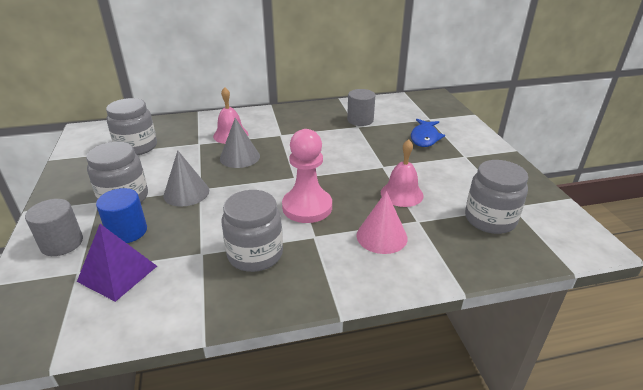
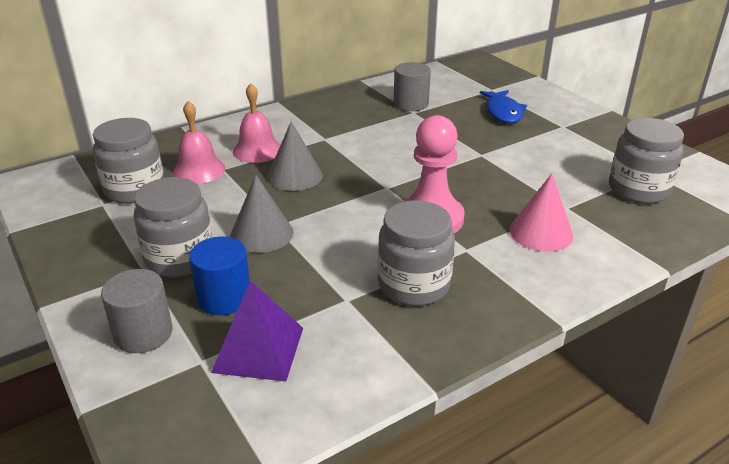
camera: 20 degrees left, 0 degrees up
pink bell [381,139,424,207] -> pink bell moved to [173,101,225,184]

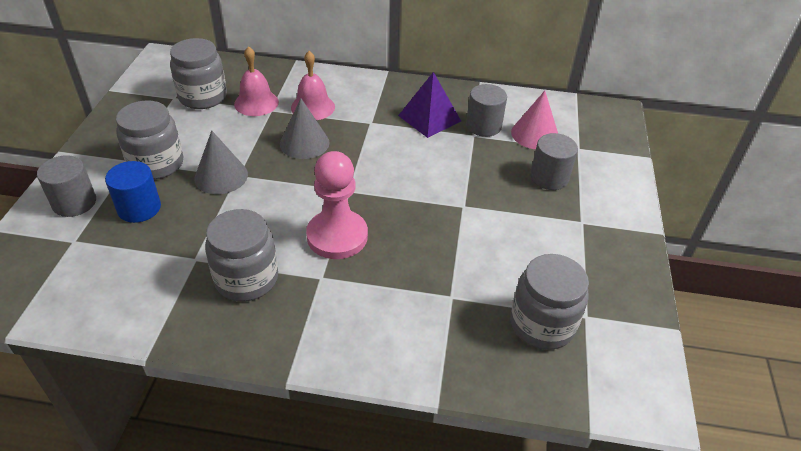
camera: 40 degrees right, 10 degrees up
purple pyramid [211,281,303,382] -> purple pyramid moved to [398,72,461,138]
blue fish [480,90,527,123] -> grey cylinder [530,133,578,190]
pink cone [509,174,573,251] -> pink cone moved to [511,91,558,149]

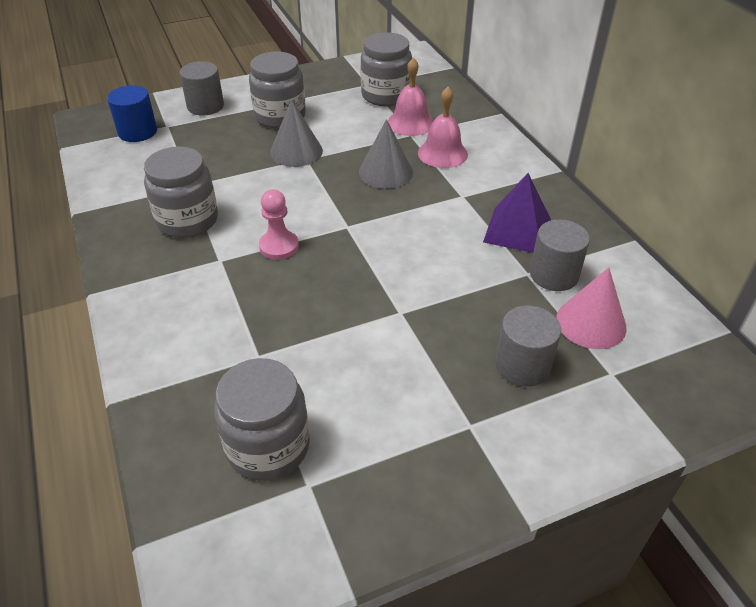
camera: 60 degrees right, 0 degrees up
blue cylinder [105,161,161,223] -> blue cylinder moved to [107,85,157,142]
pink pawn [306,151,368,259] -> pink pawn [259,189,299,260], size x0.60

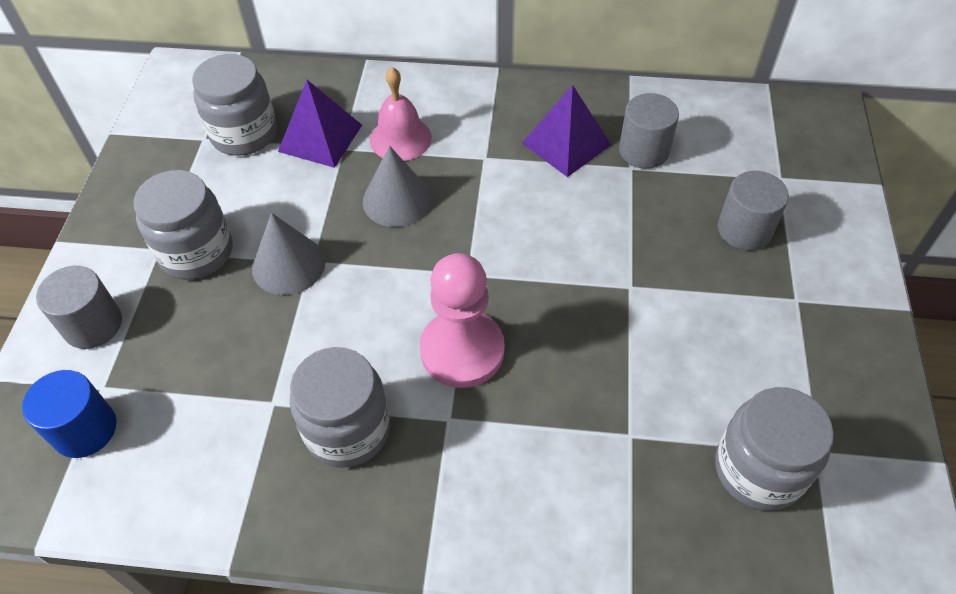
camera: 60 degrees left, 10 degrees up
pink pawn [259,189,299,260] -> pink pawn [420,253,505,388], size x1.68
pink bell [388,58,434,136] -> purple pyramid [278,80,362,168]
pink cone [556,267,627,349] -> none

